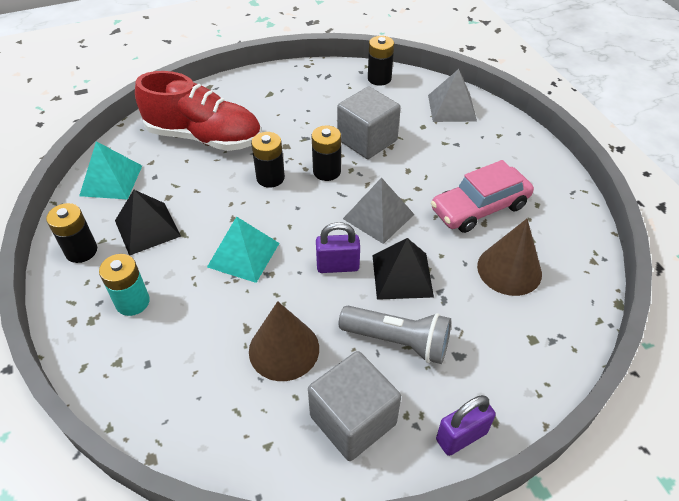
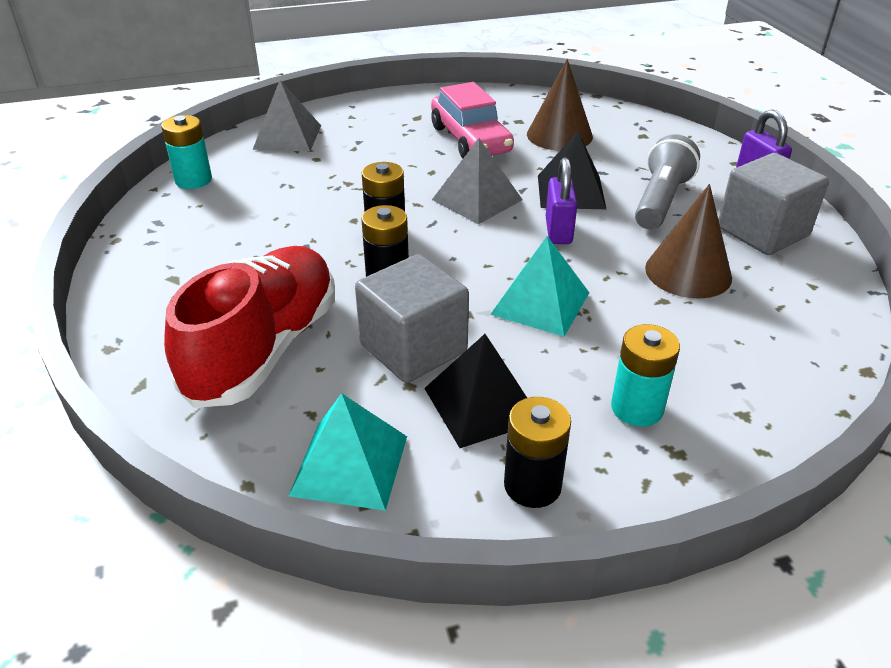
camera: 85 degrees left, 10 degrees down
grey cube [337,87,401,159] -> grey cube moved to [355,254,469,383]
black battery [368,36,394,86] -> turquoise battery [161,115,212,189]

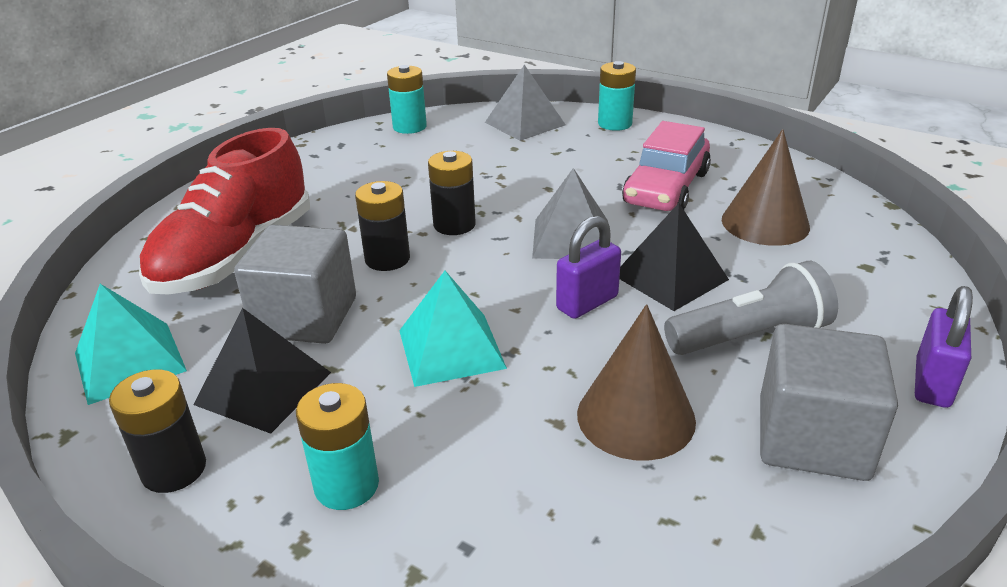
camera: 50 degrees right, 5 degrees down
red shoe [164,246,335,408] -> red shoe turned 135 degrees clockwise [139,128,310,295]
none -> turquoise battery [598,61,636,131]

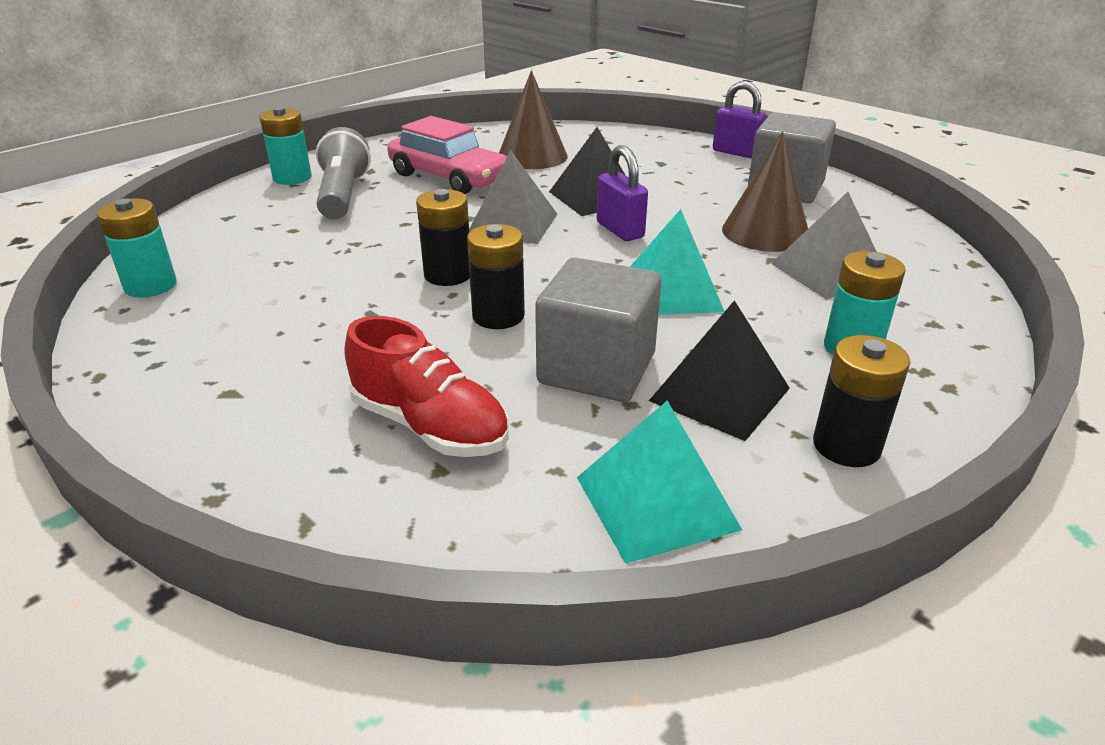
camera: 80 degrees left, 0 degrees up
red shoe [139,128,310,295] -> red shoe [345,316,509,457], size x0.65
grey pyramid [485,65,566,141] -> grey pyramid moved to [771,192,877,300]
grey flashlight [664,261,838,355] -> grey flashlight moved to [316,127,371,219]

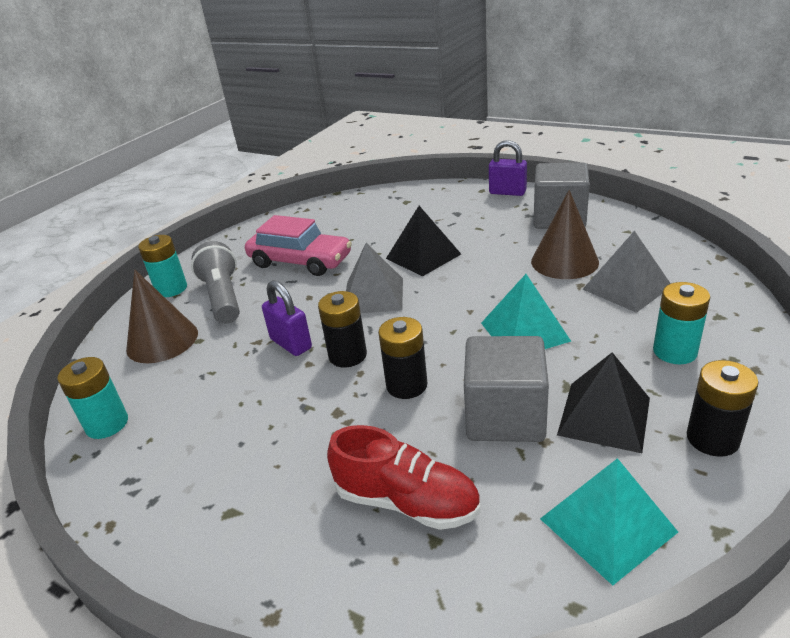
camera: 10 degrees left, 0 degrees up
brown cone [499,70,568,169] -> brown cone moved to [126,270,198,363]
purple padlock [597,145,648,241] -> purple padlock moved to [262,280,312,356]

